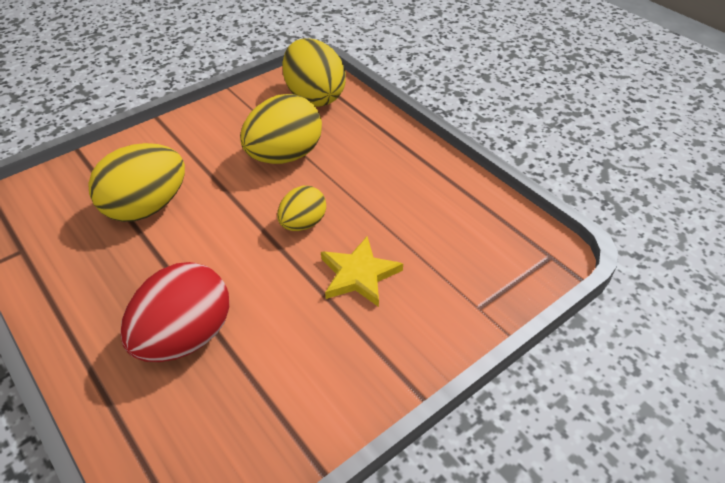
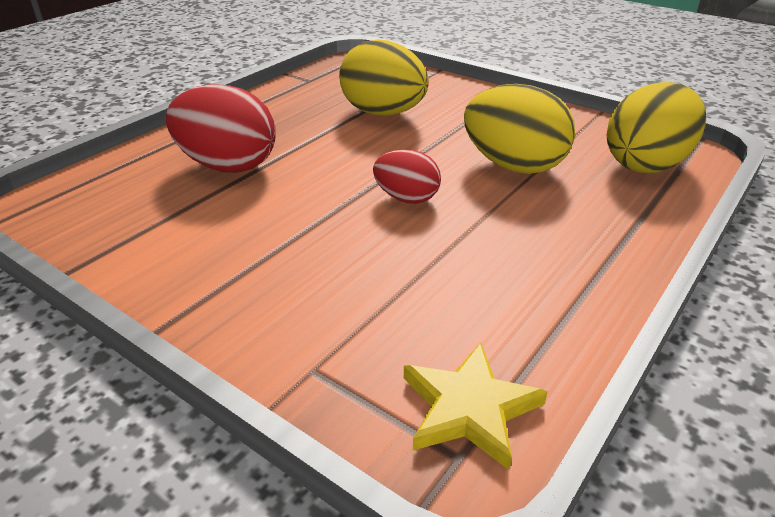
camera: 75 degrees right, 10 degrees down
yellow egg [277,186,326,231] -> red egg [373,149,441,204]
yellow star [321,237,403,307] -> yellow star moved to [404,342,548,470]

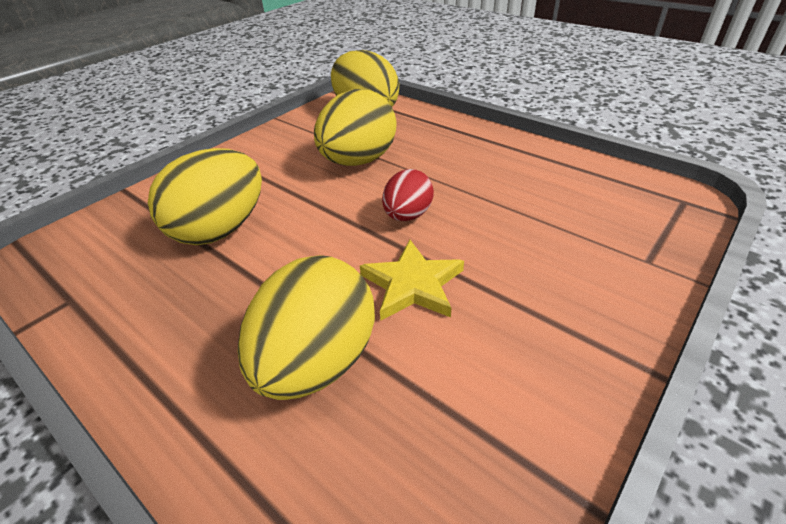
camera: 85 degrees left, 5 degrees up
red egg [166,84,276,173] -> yellow egg [238,255,375,400]
yellow star [404,342,548,470] -> yellow star moved to [360,240,464,321]

